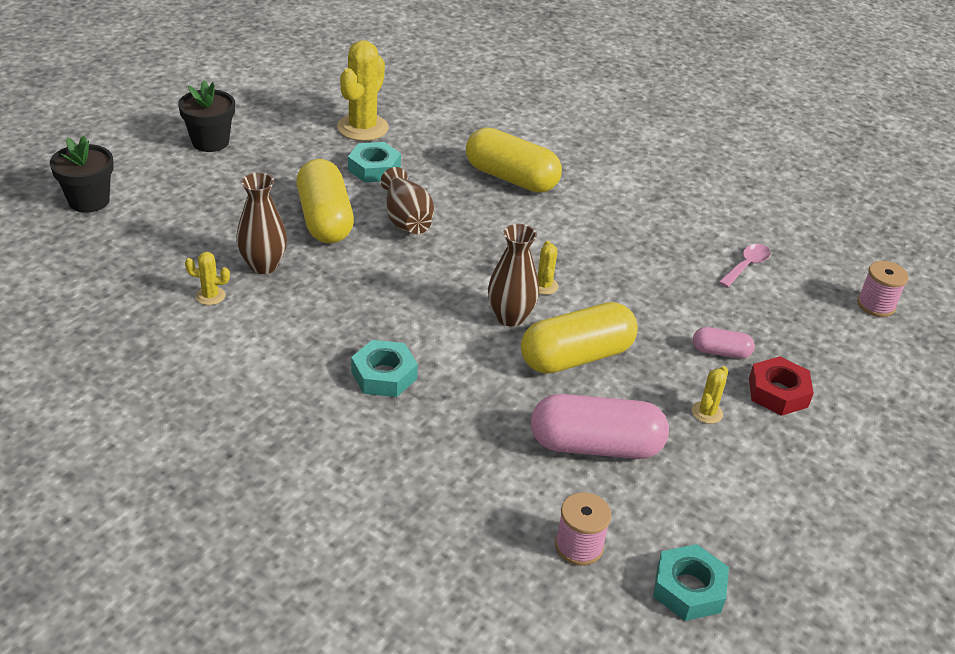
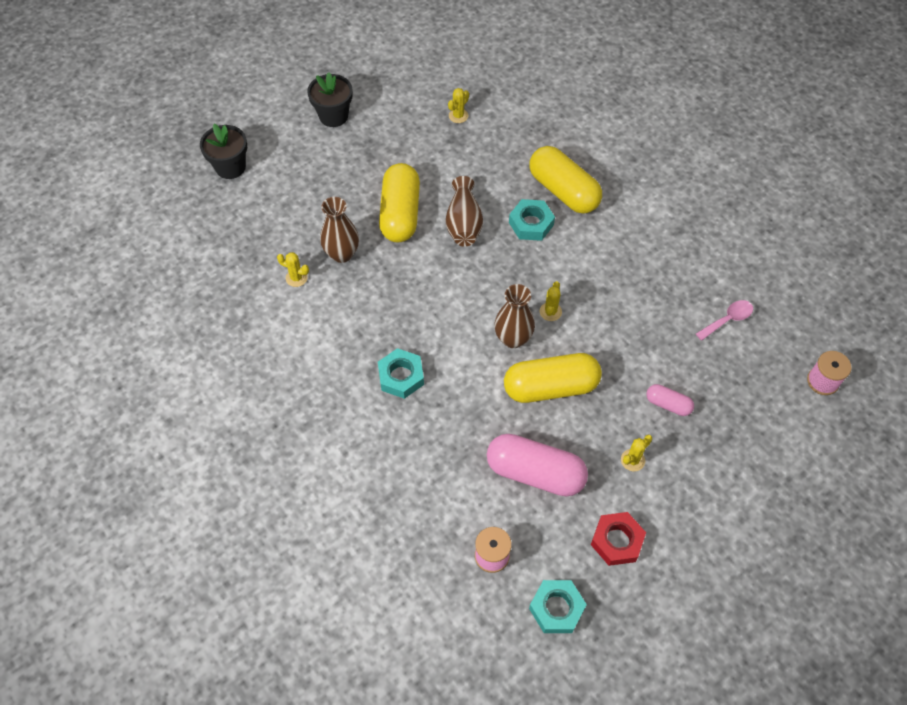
camera: 20 degrees right, 20 degrees up
yellow cactus [337,40,389,141] -> yellow cactus [448,88,469,123], size x0.47
turquoise nut [348,142,401,183] -> turquoise nut moved to [509,199,555,241]
red nut [749,356,814,416] -> red nut moved to [591,512,646,566]

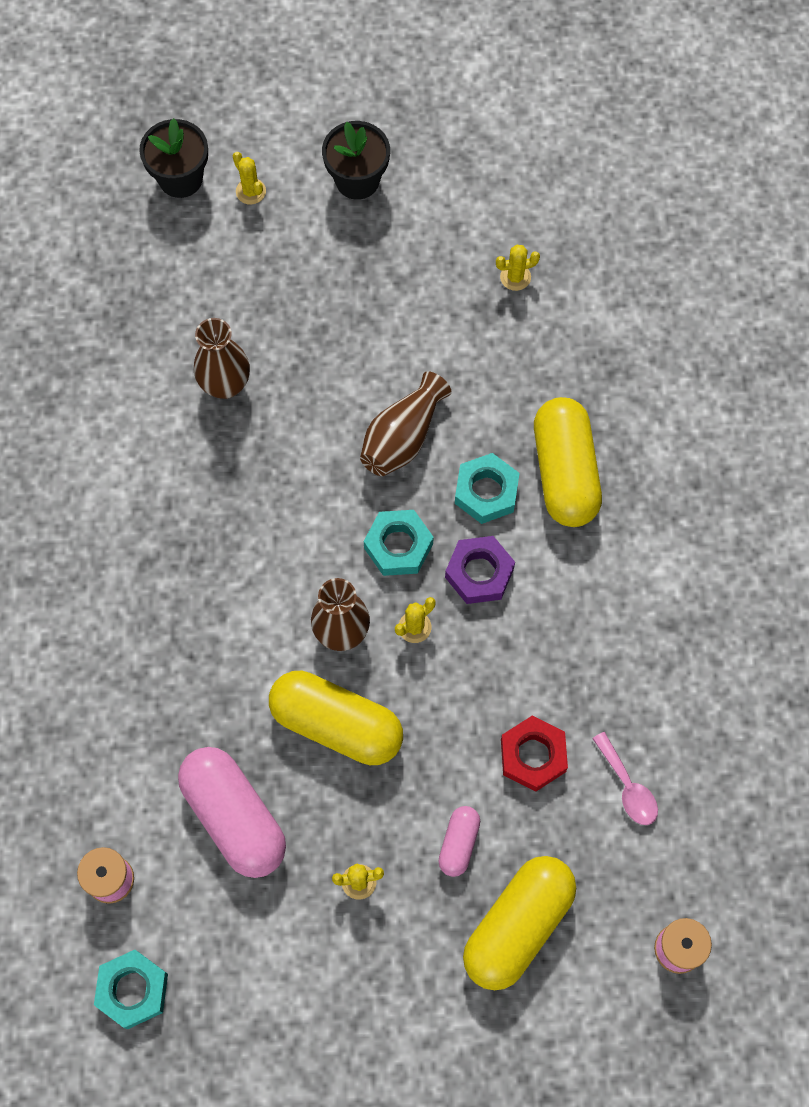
camera: 35 degrees right, 10 degrees up
yellow cactus [277,252,309,287] -> yellow cactus moved to [233,152,266,205]
turquoise nut [378,348,424,399] -> turquoise nut moved to [364,510,434,576]
yellow capsule [379,163,420,243] -> yellow capsule moved to [463,856,576,990]
red nut [591,512,646,566] -> red nut moved to [501,716,568,792]
pink capsule [646,384,694,416] -> pink capsule turned 45 degrees clockwise [438,806,480,877]
pink spoon [696,300,753,341] -> pink spoon turned 60 degrees clockwise [592,732,658,825]
none -> purple nut [445,536,515,604]

